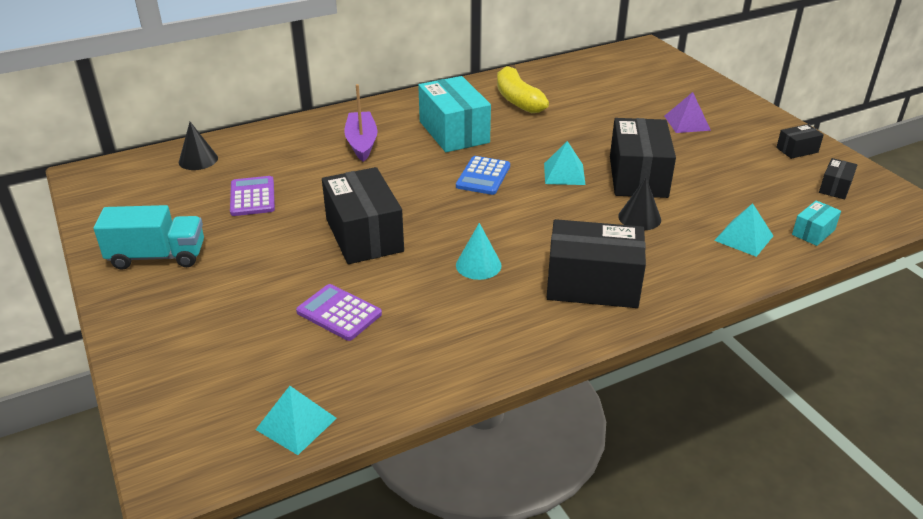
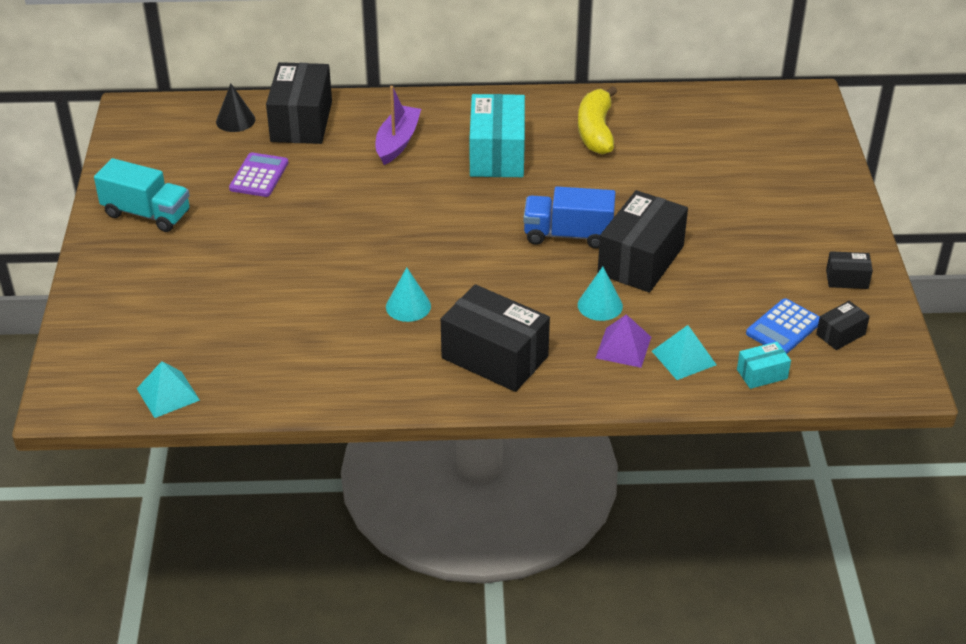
camera: 25 degrees right, 5 degrees up
purple calculator [296,284,382,341] -> none
black box [322,167,404,264] -> black box moved to [266,62,332,144]
blue calculator [456,156,510,195] -> blue calculator moved to [746,298,820,354]
turquoise pyramid [544,141,586,185] -> blue truck [524,186,616,249]
black cone [618,177,661,230] -> turquoise cone [578,267,623,321]
purple pyramid [664,92,711,133] -> purple pyramid moved to [596,314,651,368]

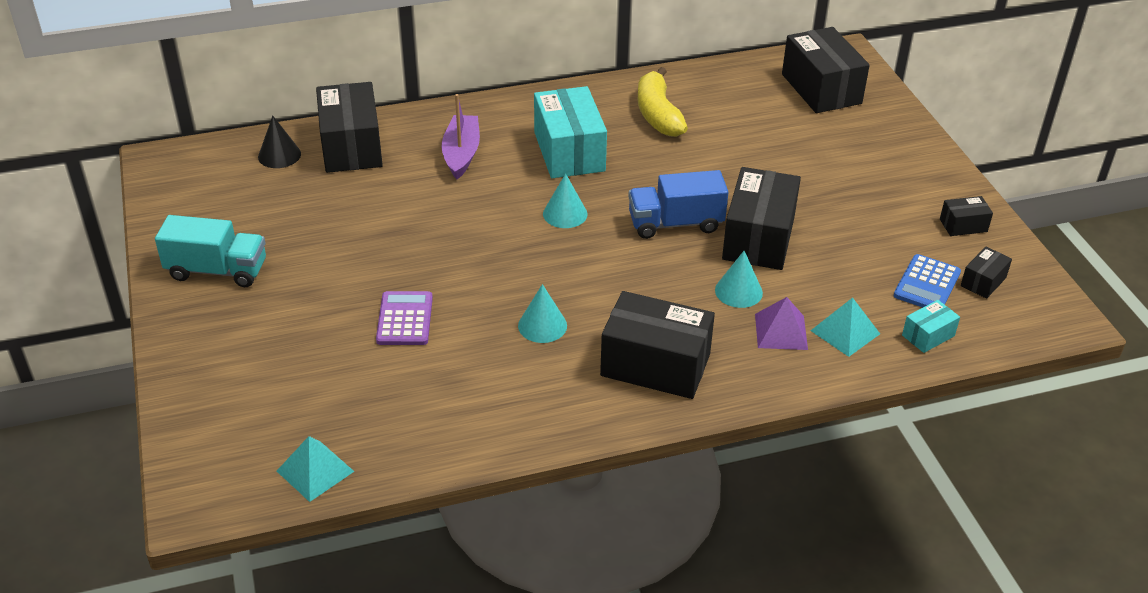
camera: 15 degrees left, 0 degrees up
purple calculator [229,152,288,197] -> purple calculator moved to [376,291,433,345]
none -> turquoise cone [543,173,587,228]
none -> black box [782,27,870,113]

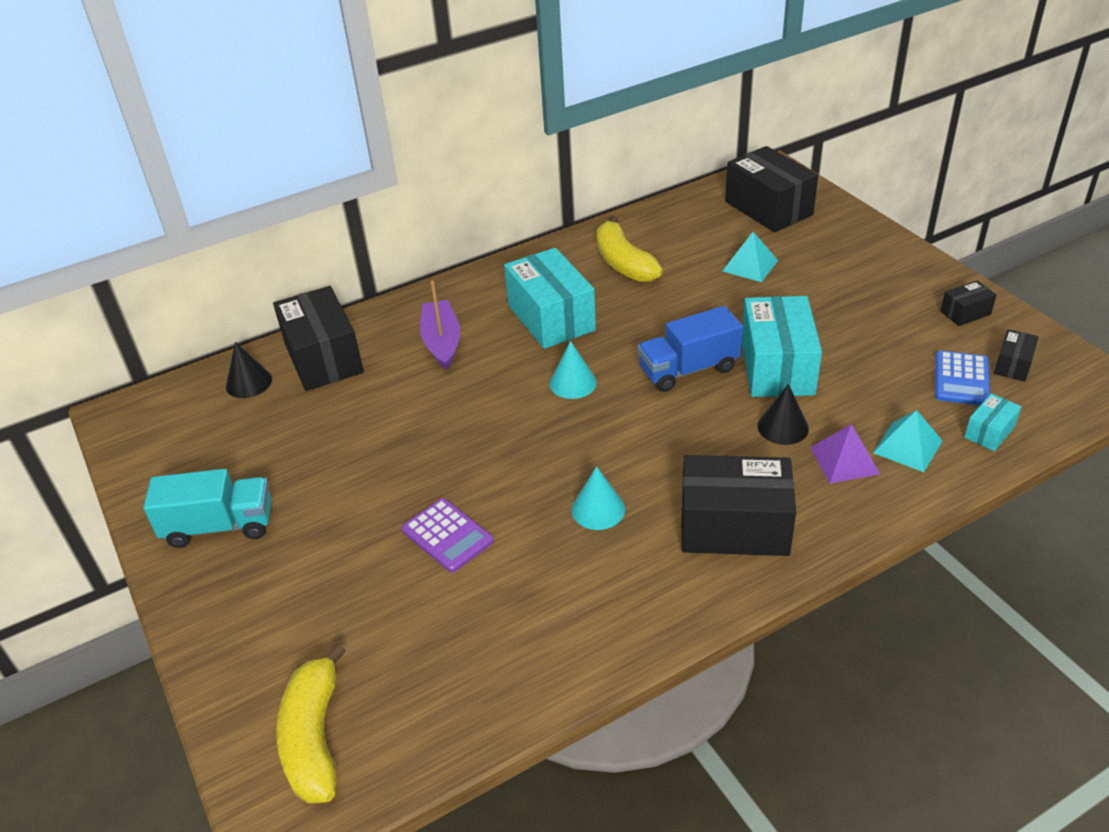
camera: 10 degrees left, 0 degrees up
turquoise pyramid [277,436,355,502] -> turquoise pyramid moved to [723,232,778,282]
purple calculator [376,291,433,345] -> purple calculator turned 150 degrees clockwise [402,498,494,572]
turquoise cone [715,251,763,308] -> black cone [758,384,809,445]
black box [722,167,801,270] -> turquoise box [742,296,822,397]
none -> yellow banana [276,643,346,804]

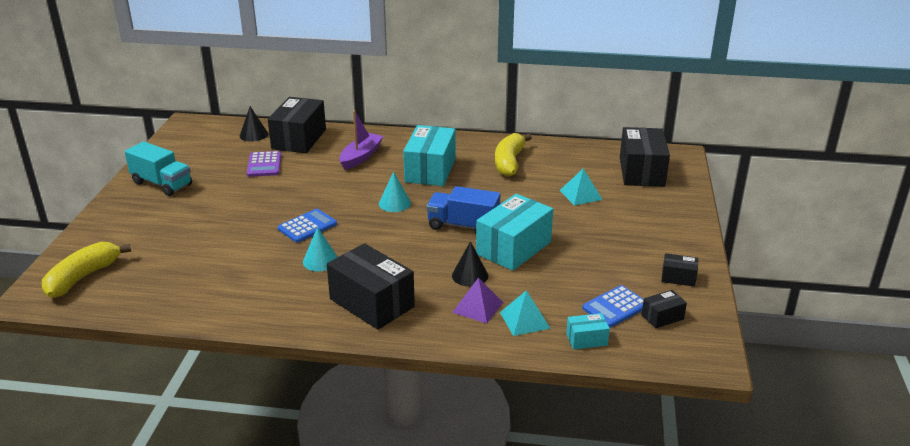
camera: 35 degrees right, 10 degrees down
purple calculator [402,498,494,572] -> purple calculator moved to [247,151,281,177]
none -> blue calculator [278,209,337,243]

